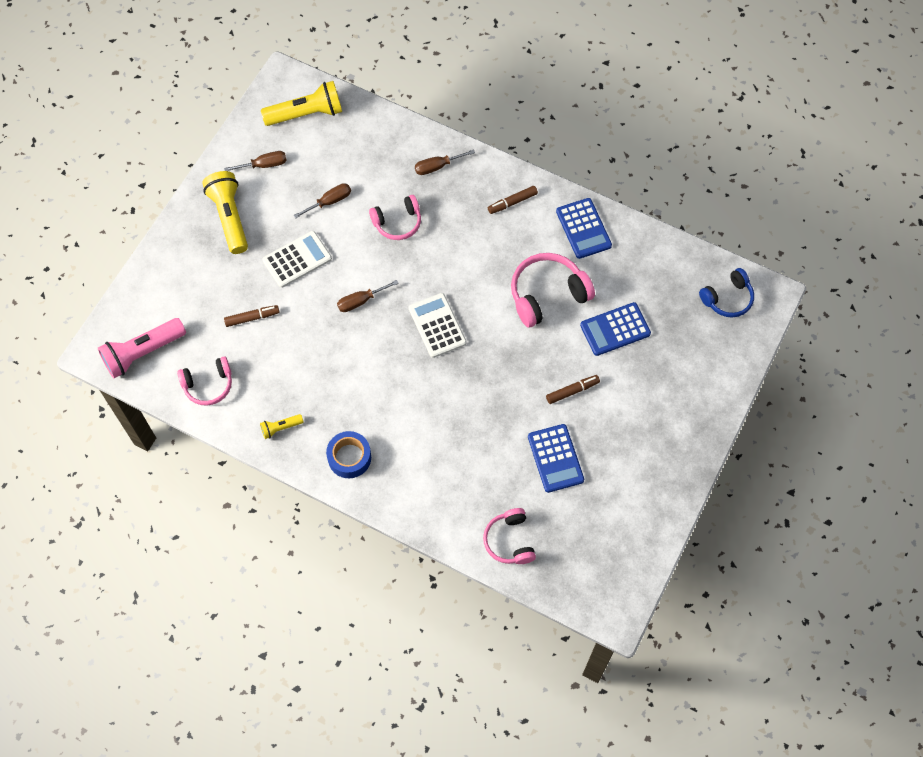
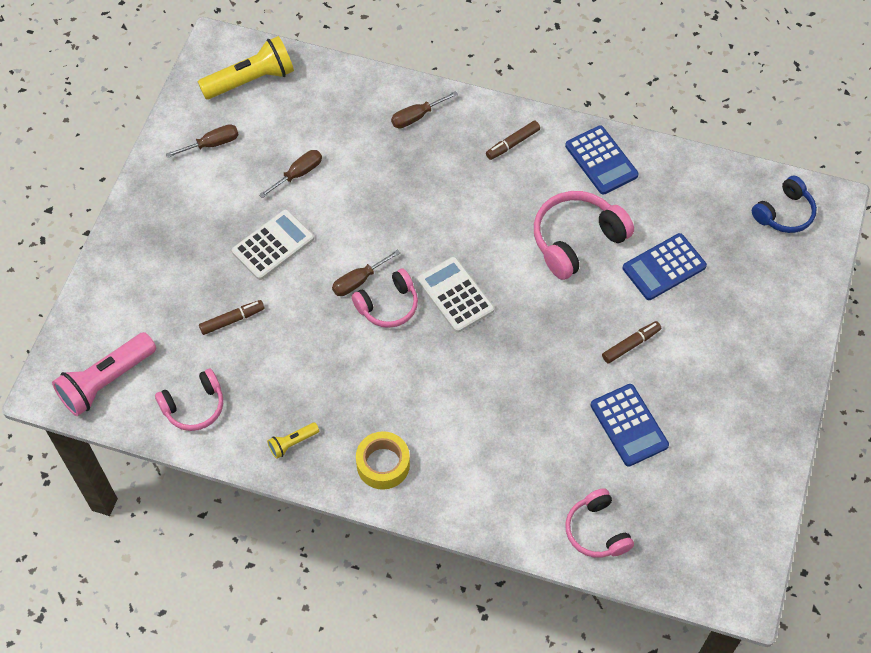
camera: 10 degrees left, 5 degrees down
yellow flashlight [202,171,248,254] -> none
blue tape [326,431,371,478] -> yellow tape [356,431,410,490]
pink headphones [369,195,421,240] -> pink headphones moved to [352,269,418,328]

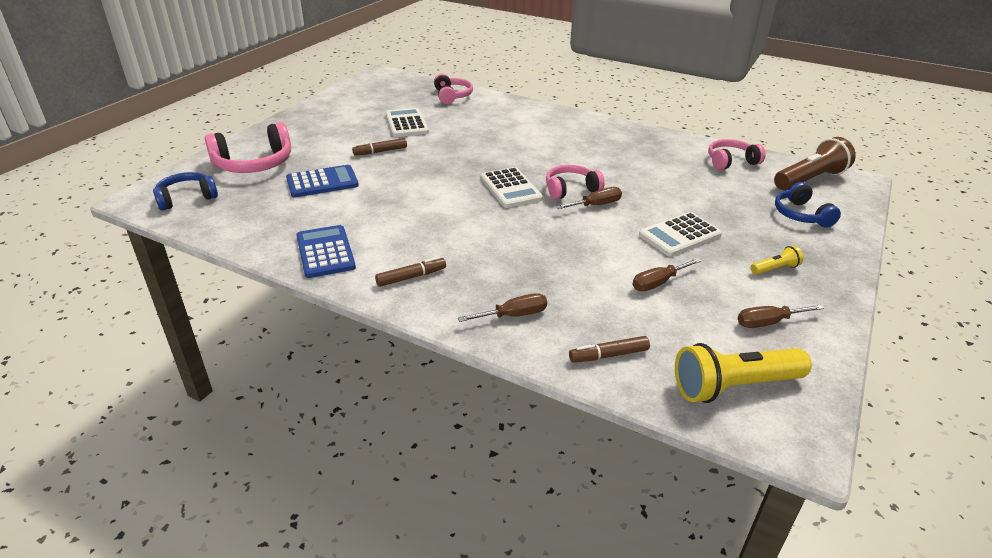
camera: 170 degrees left, 25 degrees down
pink flashlight [52,332,156,416] -> brown flashlight [774,137,856,190]
brown marker [199,300,264,335] -> brown marker moved to [569,336,650,363]
yellow flashlight [267,422,319,459] -> yellow flashlight moved to [751,245,804,275]
yellow tape [356,431,410,490] -> none
pink headphones [534,191,634,280] -> pink headphones moved to [205,122,291,173]
blue calculator [590,384,669,467] -> white calculator [385,108,429,137]
none -> blue headphones [775,182,841,228]

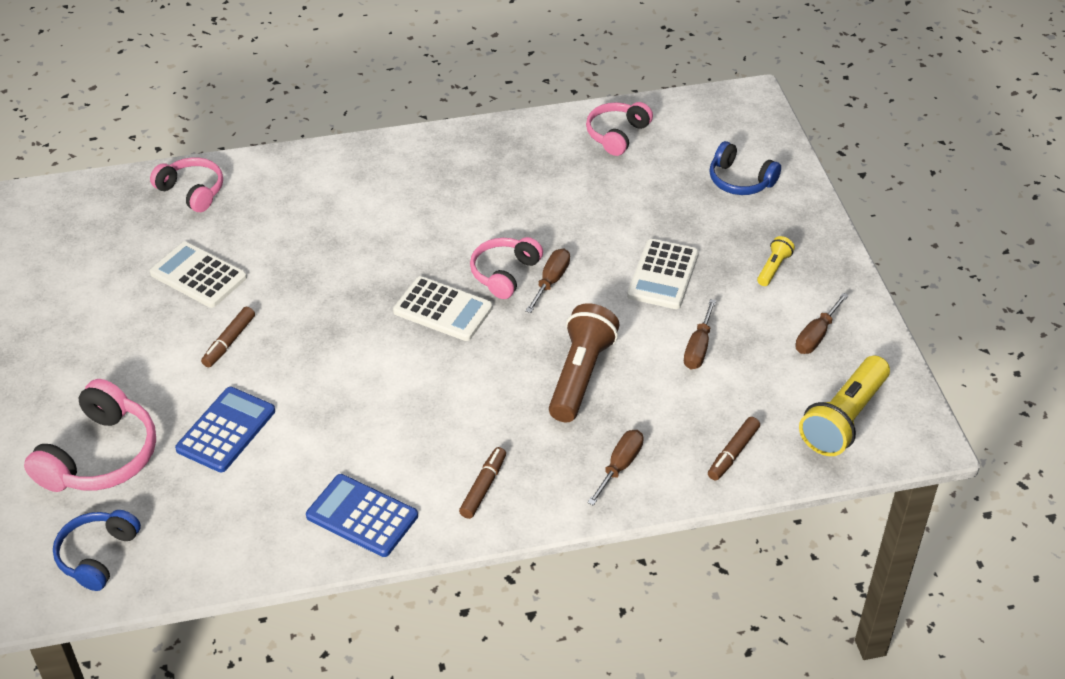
camera: 40 degrees left, 10 degrees up
brown flashlight [774,137,856,190] -> brown flashlight moved to [549,303,620,422]

